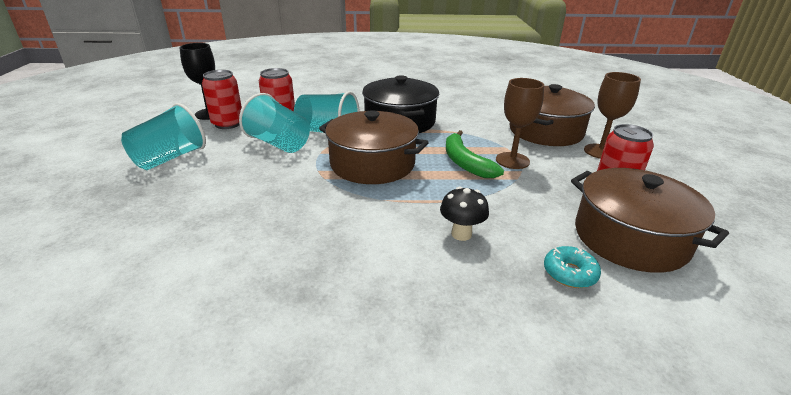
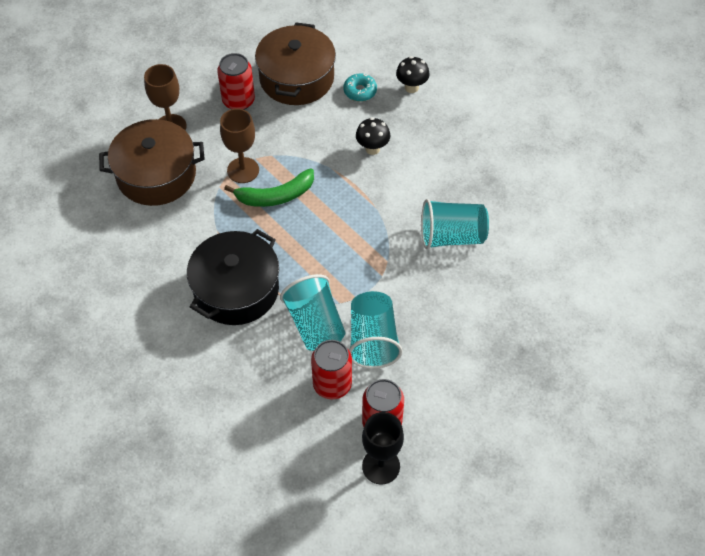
camera: 130 degrees left, 25 degrees up
turquoise cup [121,103,206,170] -> turquoise cup moved to [421,199,489,250]
brown pot [319,110,429,184] -> none
green banana [446,130,504,178] -> green banana turned 45 degrees clockwise [224,168,314,207]
none -> black mushroom [396,56,430,93]

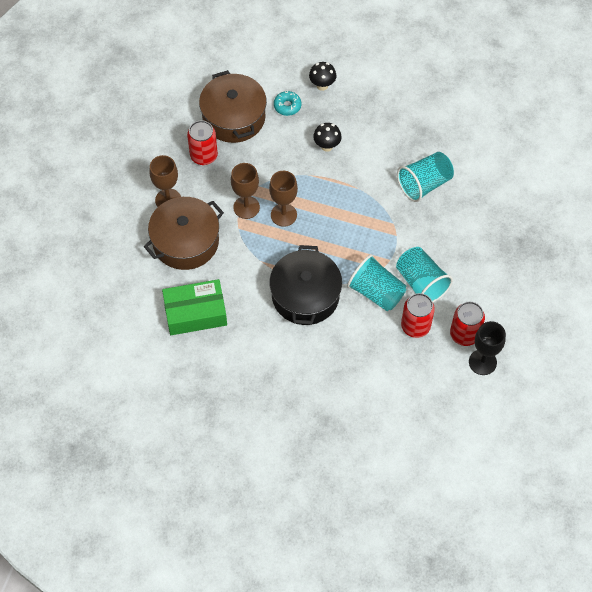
camera: 30 degrees left, 5 degrees up
green banana [224,168,314,207] -> brown goblet [269,171,298,227]
none -> green box [162,279,227,335]

